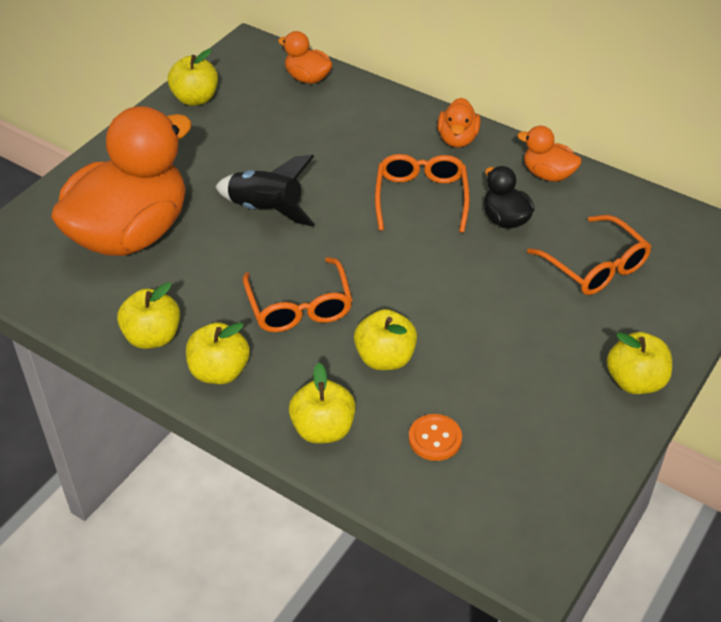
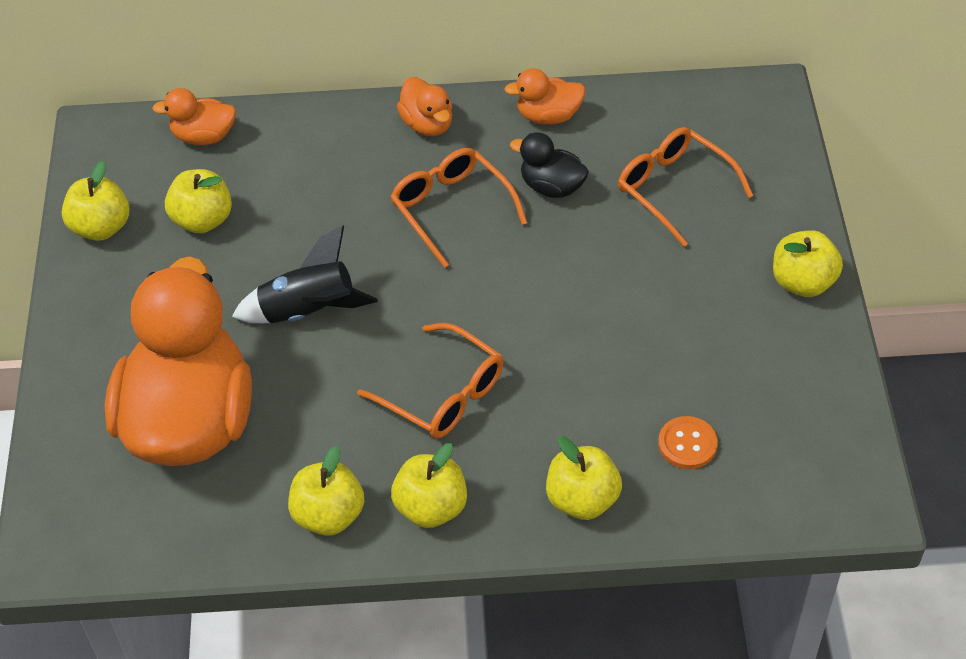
camera: 35 degrees left, 5 degrees up
yellow apple [354,309,417,370] -> yellow apple moved to [165,169,232,233]
orange glasses [527,215,651,295] -> orange glasses turned 150 degrees counterclockwise [618,127,753,247]

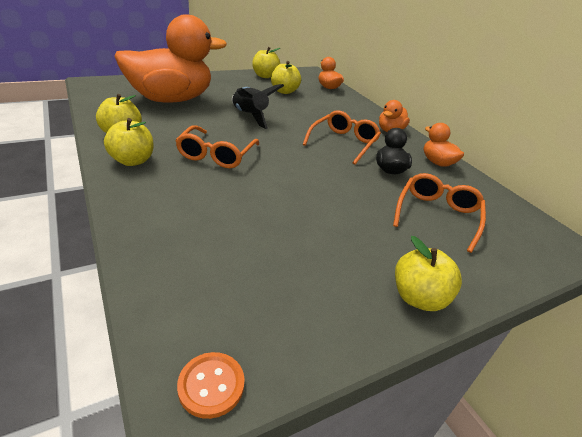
camera: 60 degrees right, 15 degrees down
yellow apple [546,436,622,520] -> none
orange button [658,416,718,469] -> orange button moved to [177,352,245,419]

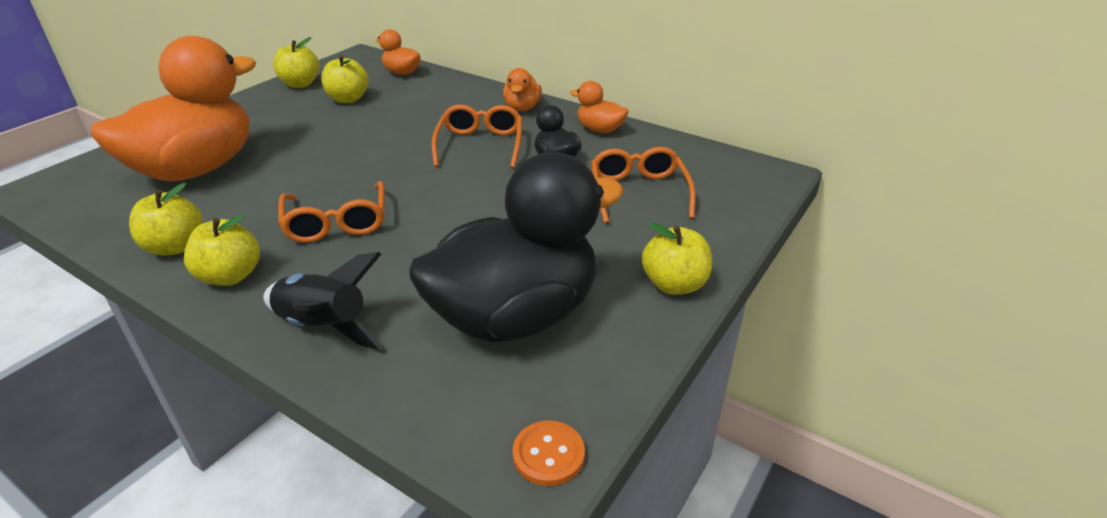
camera: 25 degrees left, 0 degrees up
black rocket [232,84,284,129] -> black rocket moved to [263,252,383,350]
none -> black duck [409,152,624,343]

